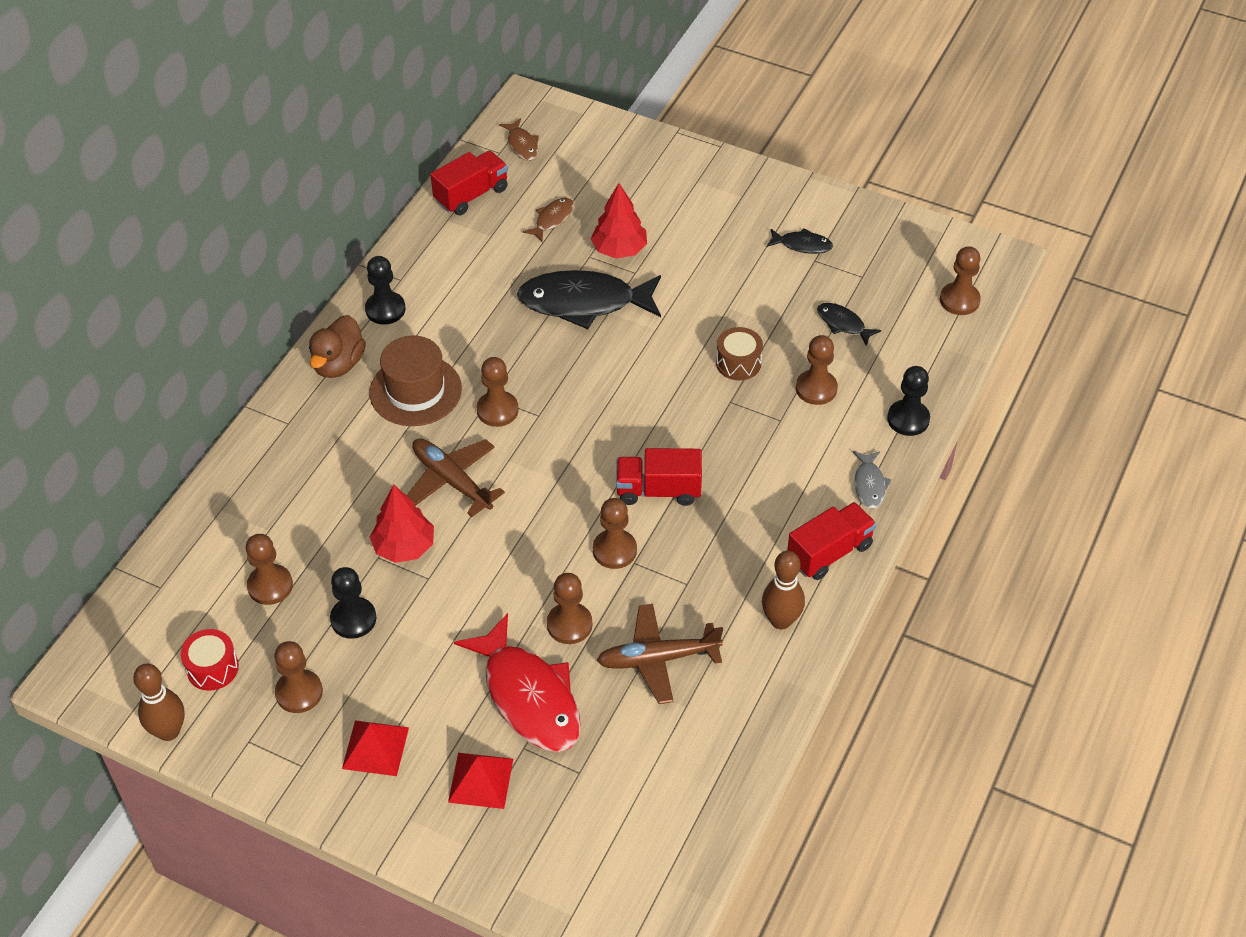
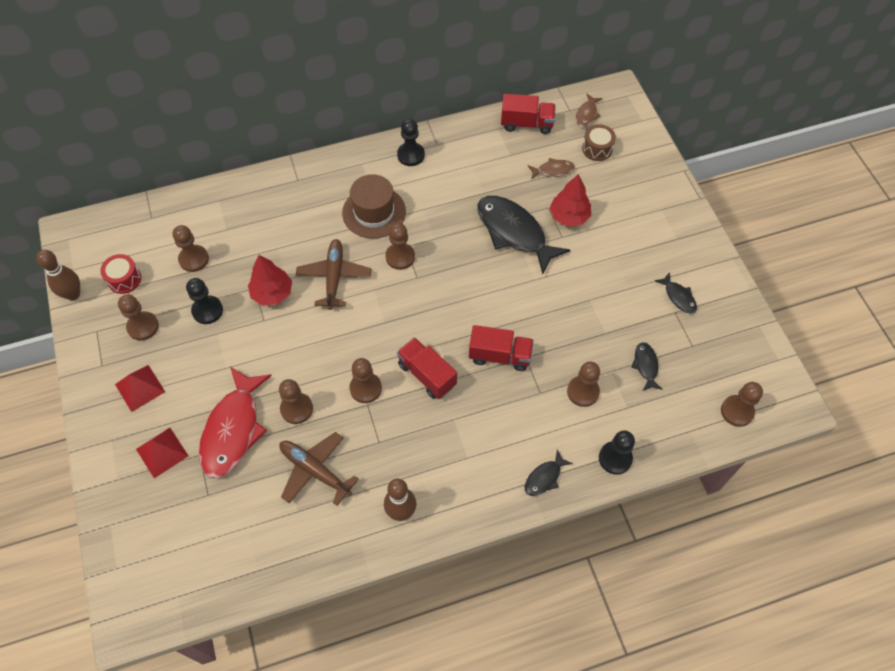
camera: 45 degrees right, 10 degrees up
brown duck [309,315,366,378] -> none
brown drum [716,327,763,381] -> brown drum moved to [582,124,616,161]
red truck [787,502,876,580] -> red truck moved to [469,325,534,371]
grey fish [853,451,892,509] -> black fish [525,450,573,496]

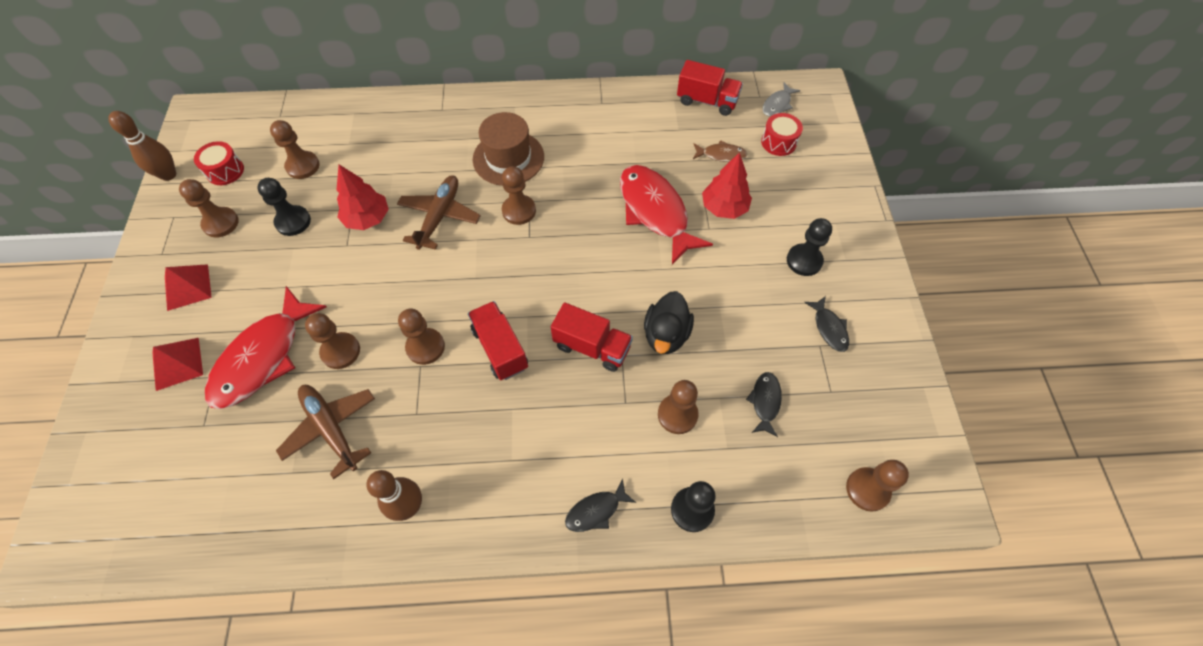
camera: 15 degrees right, 0 degrees up
black pawn [397,119,425,166] -> black pawn moved to [787,218,832,276]
black fish [477,196,570,274] -> red fish [620,165,713,265]
brown fish [575,94,602,127] -> grey fish [763,83,800,116]
brown drum [582,124,616,161] -> red drum [761,113,803,156]
none -> black duck [644,291,694,354]

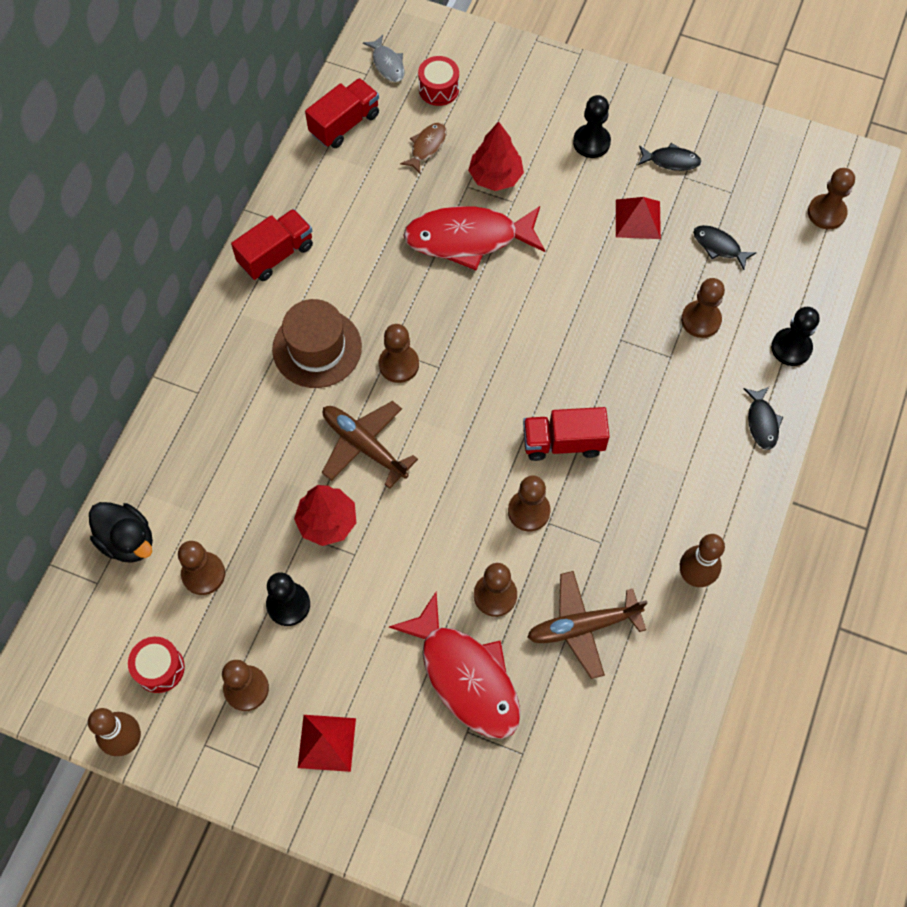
camera: 65 degrees left, 5 degrees up
red pyramid [152,338,203,391] -> red pyramid moved to [616,197,661,239]
red truck [551,302,633,372] -> red truck moved to [231,209,313,281]
black duck [644,291,694,354] -> black duck moved to [89,502,153,563]

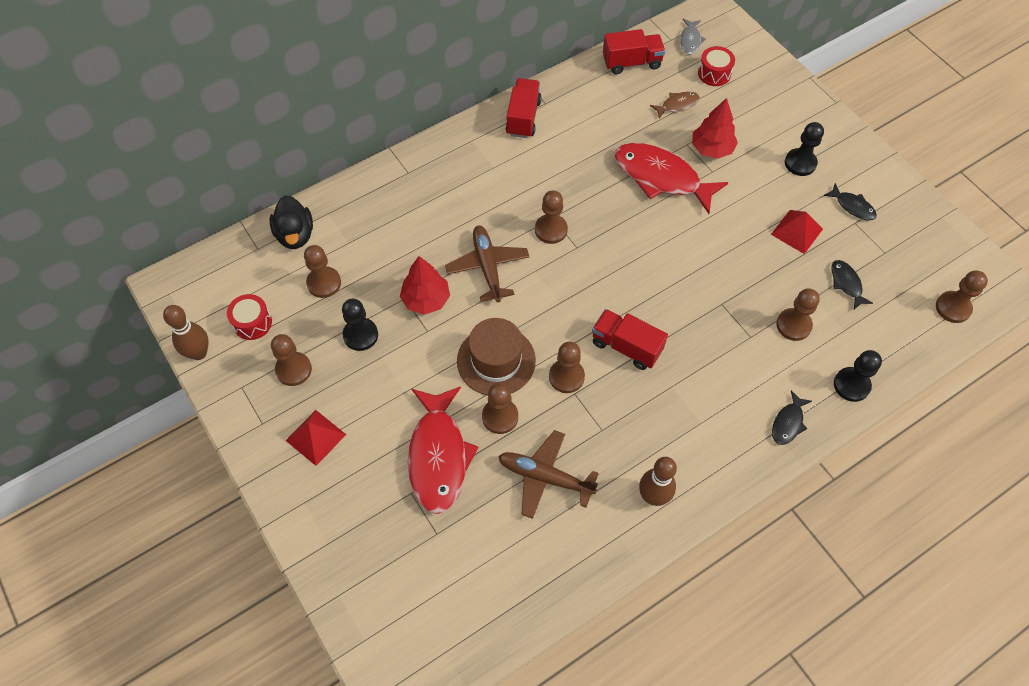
camera: 35 degrees right, 5 degrees down
red truck [231,209,313,281] -> red truck turned 75 degrees counterclockwise [506,78,542,138]
brown hat [272,299,362,388] -> brown hat moved to [457,318,536,395]

